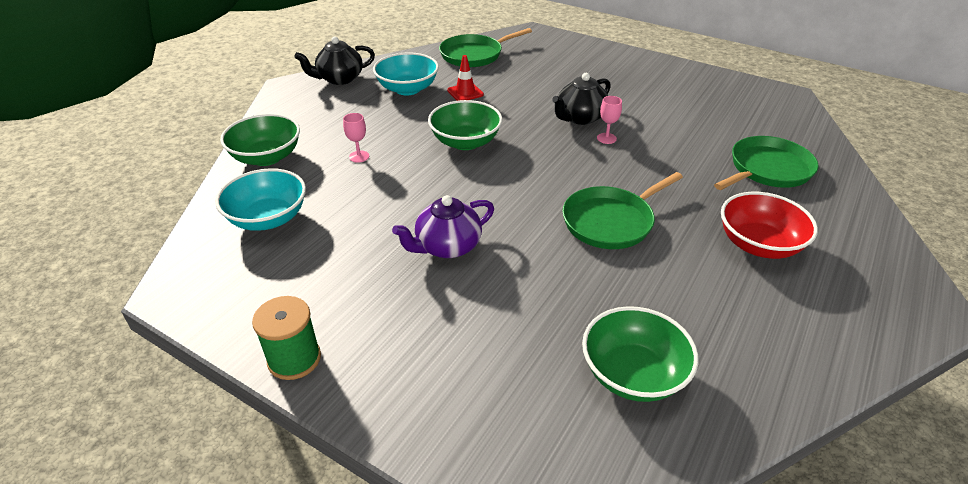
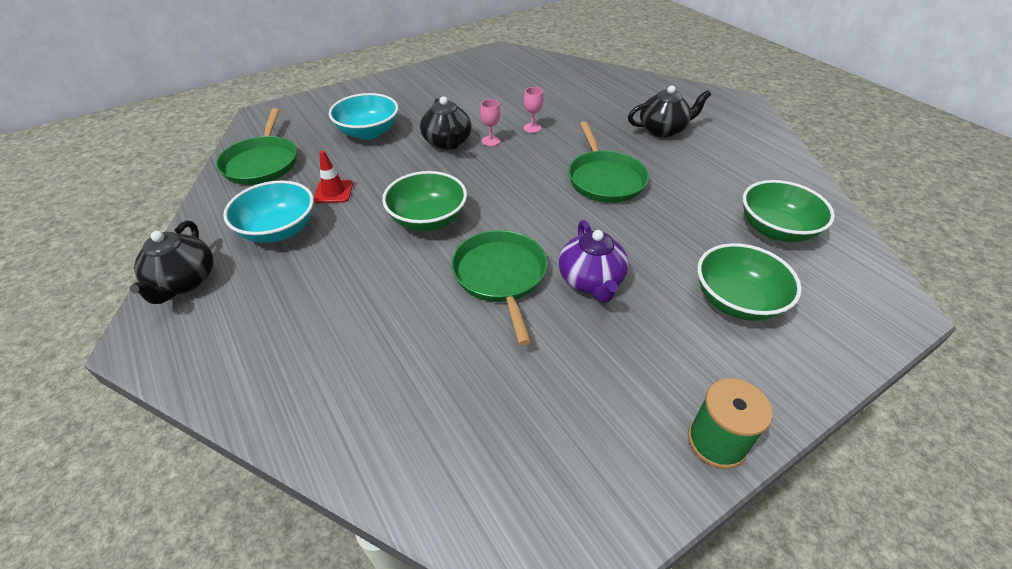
camera: 65 degrees left, 5 degrees up
turquoise bowl [215,168,306,231] -> turquoise bowl moved to [329,93,398,140]
green bowl [220,114,300,166] -> green bowl moved to [697,243,802,321]
pink goblet [343,113,369,163] -> pink goblet moved to [524,87,543,133]
green pan [714,136,819,190] -> green pan moved to [451,230,547,345]
red bowl [721,192,818,259] -> black teapot [628,86,711,137]

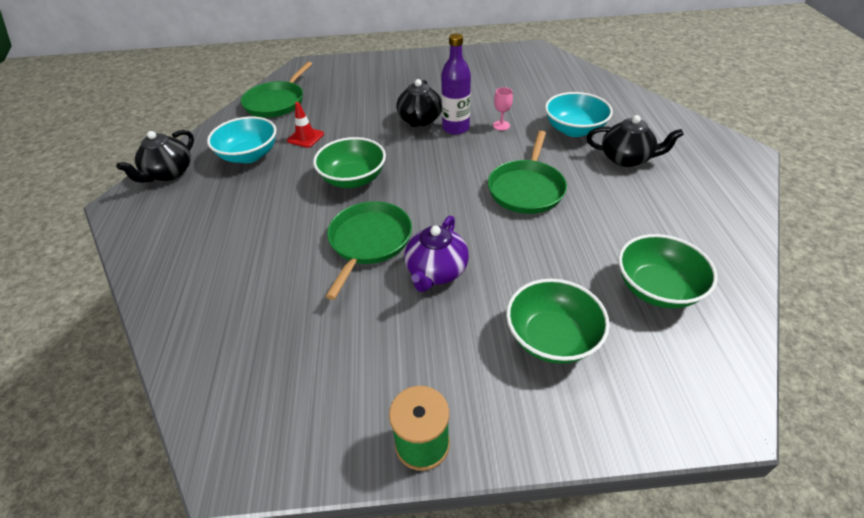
camera: 30 degrees right, 0 degrees up
turquoise bowl [329,93,398,140] -> turquoise bowl moved to [545,92,613,137]
pink goblet [480,99,500,146] -> purple bottle [441,34,471,135]

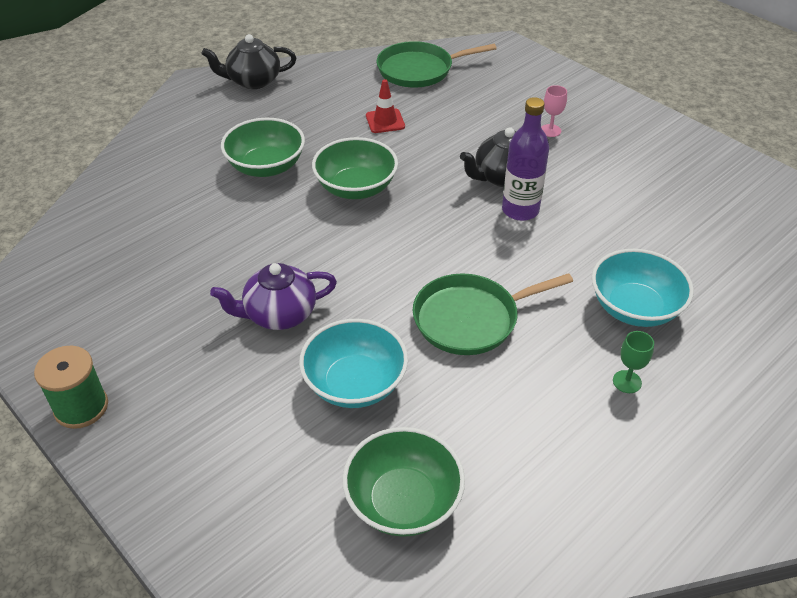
camera: 50 degrees right, 0 degrees up
turquoise bowl [207,116,276,163] -> turquoise bowl moved to [299,319,408,408]
green pan [325,201,412,300] -> none
pink goblet [493,87,513,130] -> pink goblet moved to [541,85,567,137]
green bowl [506,279,610,364] -> green bowl moved to [221,118,305,177]
black teapot [586,115,684,167] -> green goblet [613,331,654,393]

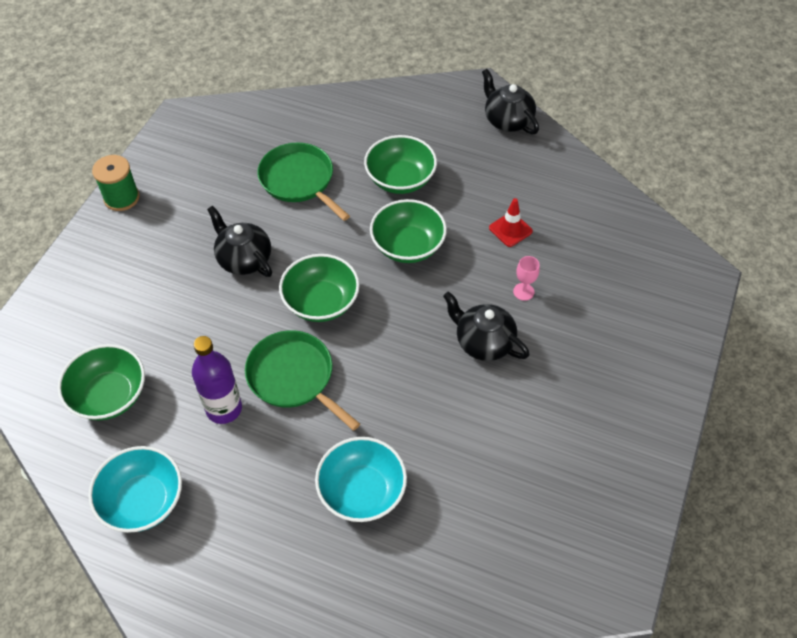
camera: 65 degrees right, 10 degrees up
purple teapot [210,263,337,330] -> black teapot [207,206,272,277]
turquoise bowl [299,319,408,408] -> turquoise bowl moved to [88,446,182,533]
green pan [376,41,497,88] -> green pan moved to [257,143,350,221]
purple bottle [502,97,549,221] -> purple bottle moved to [192,336,242,424]
pink goblet [541,85,567,137] -> pink goblet moved to [513,256,540,301]
green goblet [613,331,654,393] -> none
none -> green bowl [279,254,360,322]

